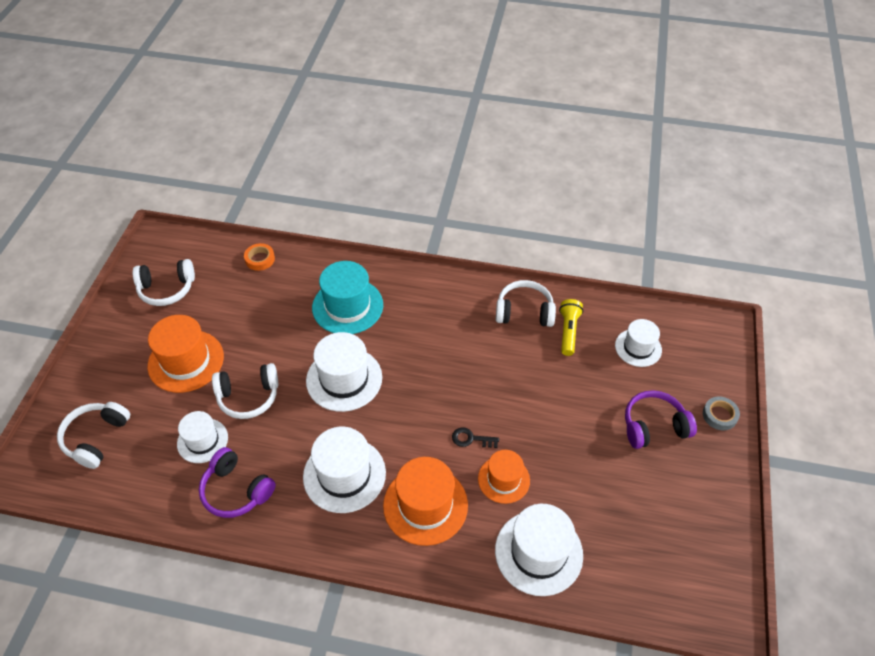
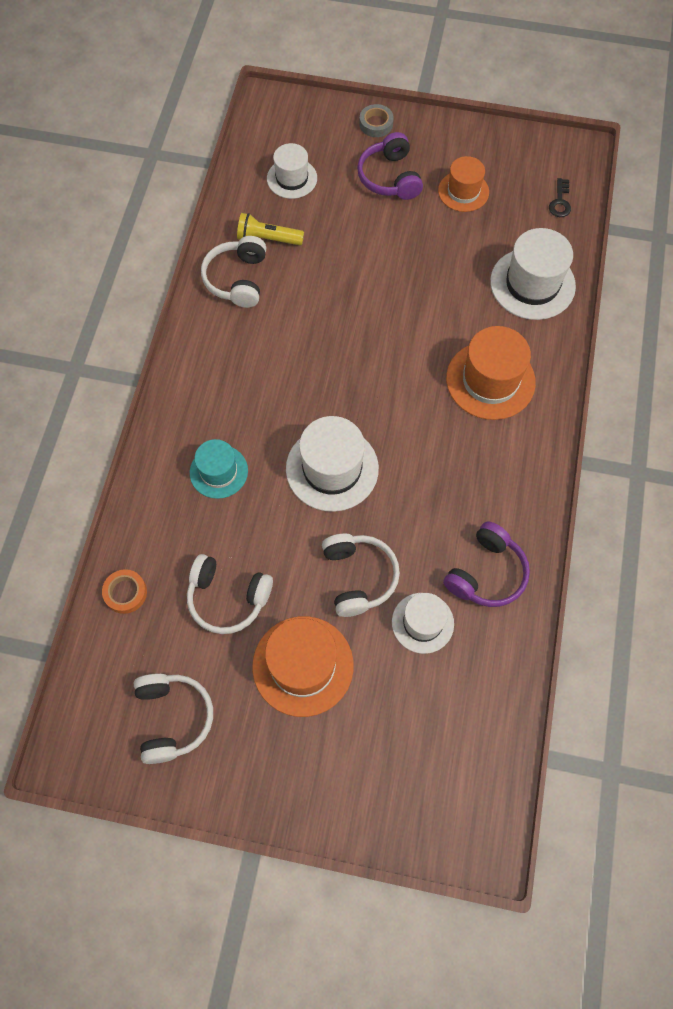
camera: 90 degrees left, 15 degrees up
white headphones [57,402,130,469] -> white headphones moved to [187,554,273,634]
white hat [303,427,386,513] -> none
turquoise hat [312,261,383,334] -> turquoise hat [190,439,248,499], size x0.63
black key [452,427,499,448] -> black key moved to [549,178,571,217]
orange hat [478,450,530,504] -> orange hat moved to [438,156,489,212]

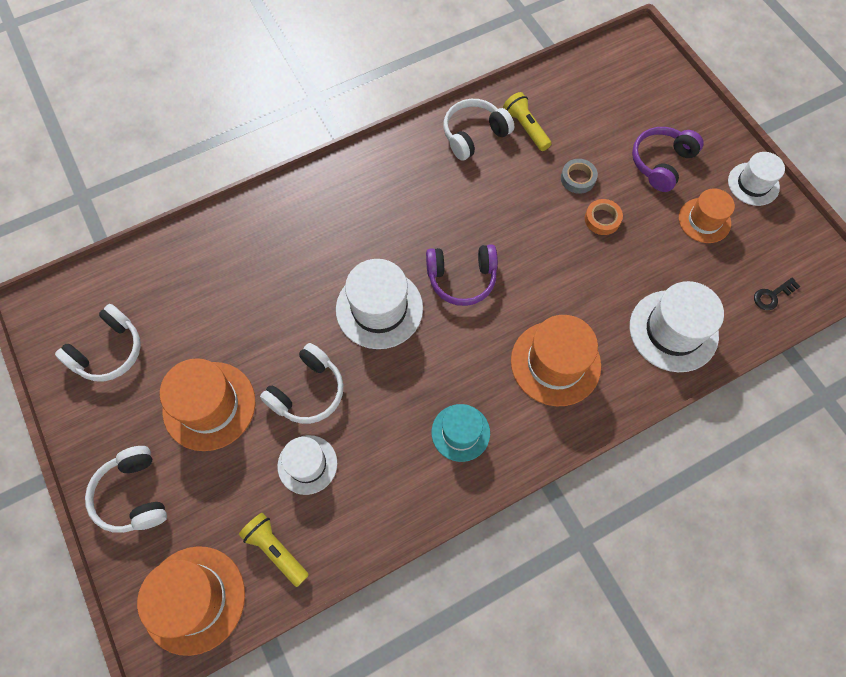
camera: 50 degrees right, 0 degrees up
orange tape [102,569,147,614] -> orange tape moved to [585,199,623,235]
white headphones [187,554,273,634] -> white headphones moved to [85,446,167,533]
turquoise hat [190,439,248,499] -> turquoise hat moved to [432,404,490,462]
white hat [267,143,317,199] -> white hat moved to [728,152,785,206]
grey tape [359,104,394,137] -> grey tape moved to [561,159,598,194]
purple headphones [443,521,530,607] -> purple headphones moved to [426,244,498,306]
none -> orange hat [137,546,245,656]
none -> yellow flashlight [239,513,309,587]

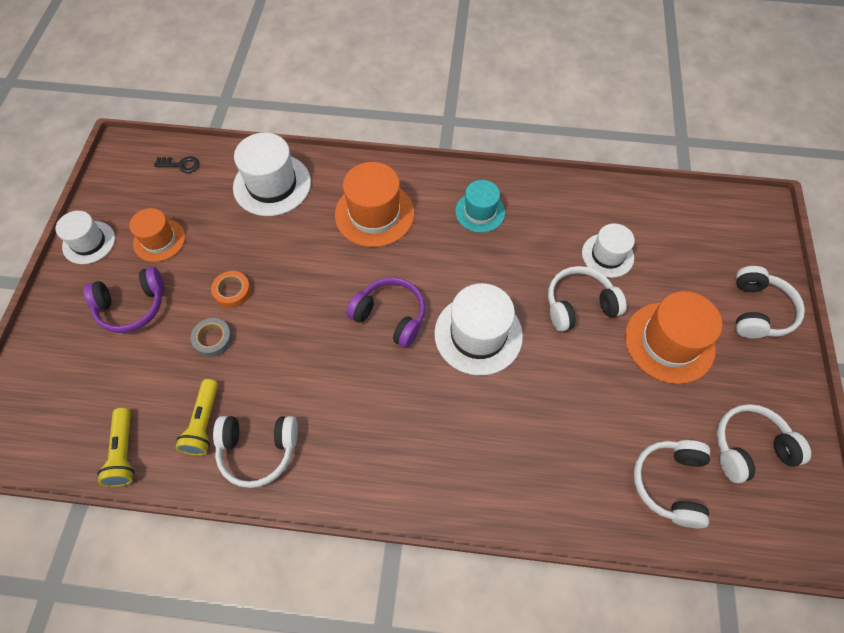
camera: 145 degrees left, 5 degrees down
orange hat [137,546,245,656] -> none
yellow flashlight [239,513,309,587] -> yellow flashlight moved to [97,408,135,487]
none -> white headphones [634,440,710,528]

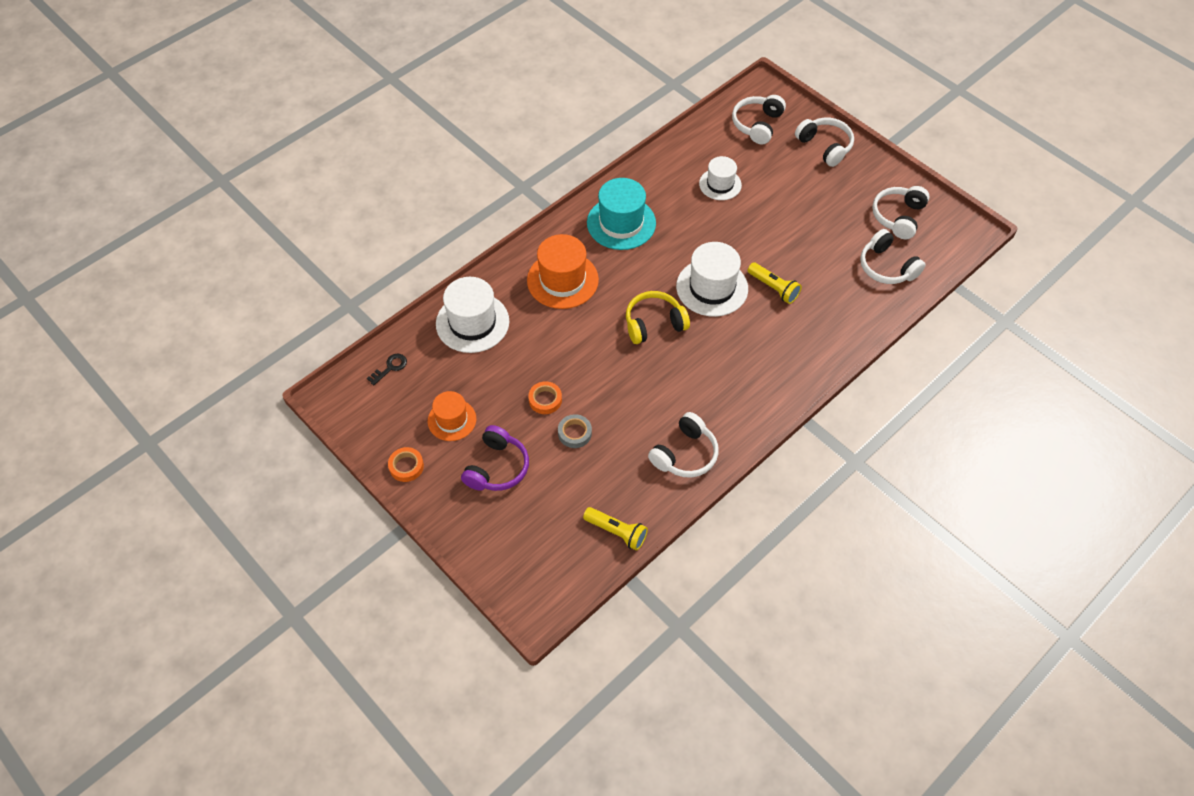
camera: 50 degrees left, 5 degrees down
white hat [55,211,115,264] -> orange tape [388,447,424,482]
yellow flashlight [176,379,218,456] -> yellow flashlight moved to [747,262,802,304]
purple headphones [346,277,425,348] -> yellow headphones [626,291,690,344]
turquoise hat [455,180,505,233] -> turquoise hat [587,178,656,250], size x1.59
white headphones [548,266,627,332] -> white headphones moved to [732,95,786,144]
orange hat [625,291,722,384] -> none

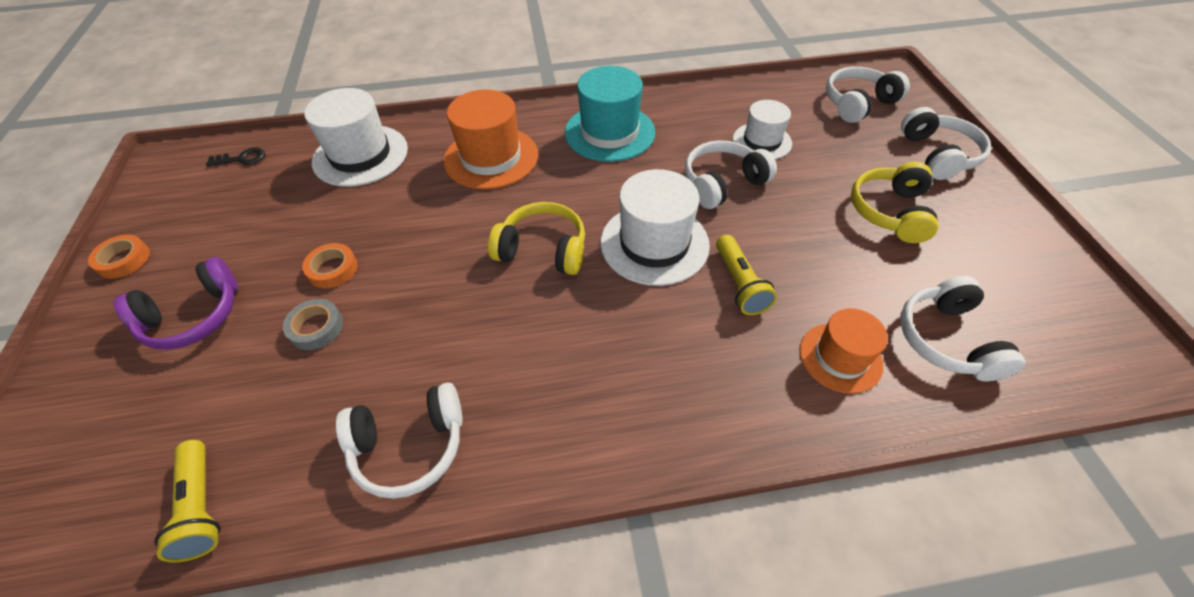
camera: 35 degrees right, 5 degrees down
orange hat [428,391,476,441] -> orange hat moved to [800,308,888,394]
white headphones [872,186,930,239] -> white headphones moved to [685,140,777,209]
none -> yellow headphones [851,161,939,243]

